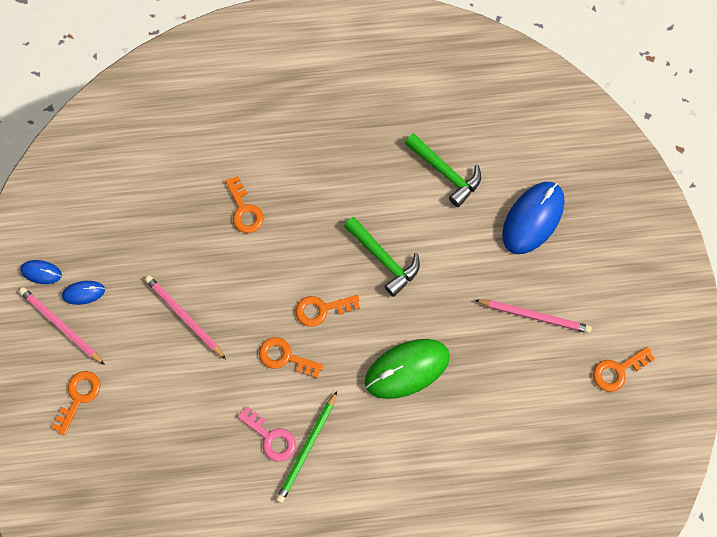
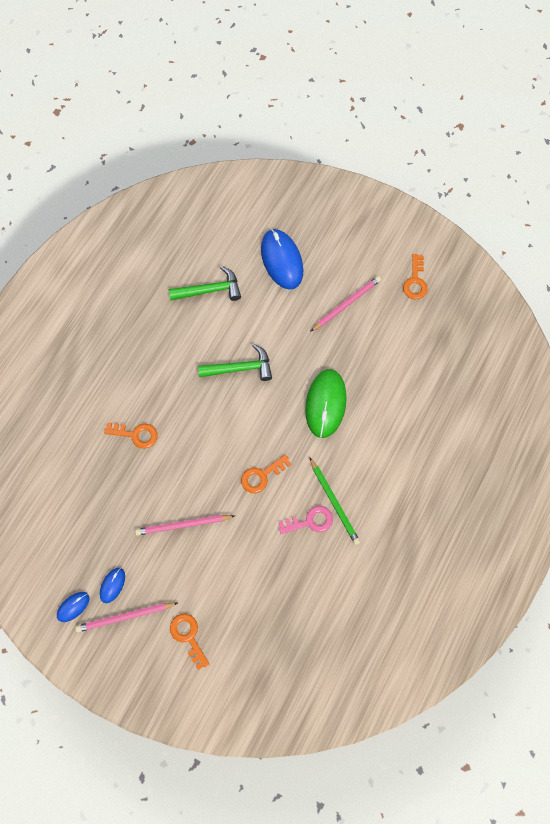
camera: 55 degrees left, 0 degrees up
orange key [295,295,360,327] -> none

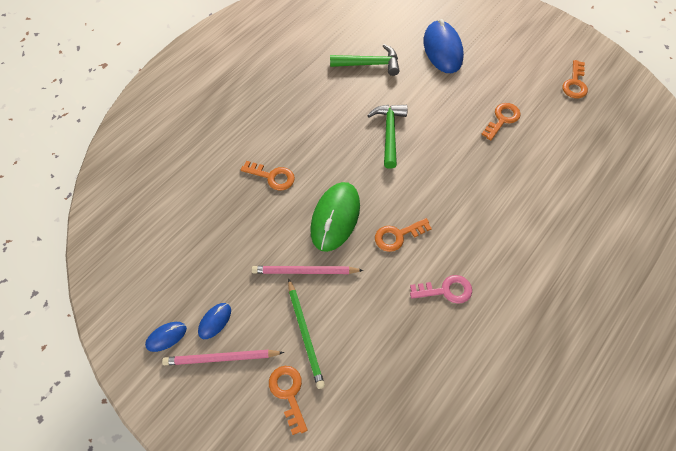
camera: 10 degrees right, 10 degrees down
green hammer [198,344,272,381] -> green hammer turned 90 degrees counterclockwise [367,105,408,169]
green mouse [305,369,347,438] -> green mouse moved to [310,182,360,252]
green pencil [309,457,360,545] -> green pencil moved to [288,278,325,389]
pink pencil [310,276,381,332] -> none
none -> orange key [481,103,521,141]

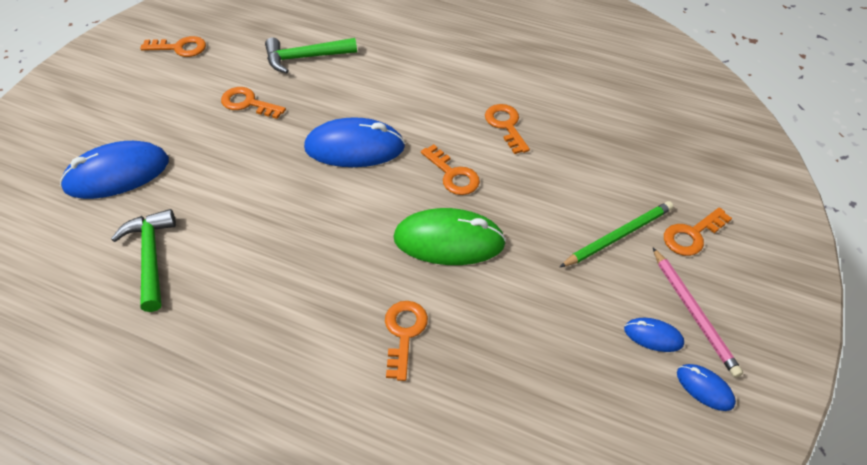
camera: 105 degrees left, 10 degrees down
pink pencil [251,266,364,274] -> none
green hammer [367,105,408,169] -> green hammer moved to [265,37,357,73]
pink key [410,275,472,304] -> orange key [485,104,530,154]
none -> blue mouse [304,117,405,167]

